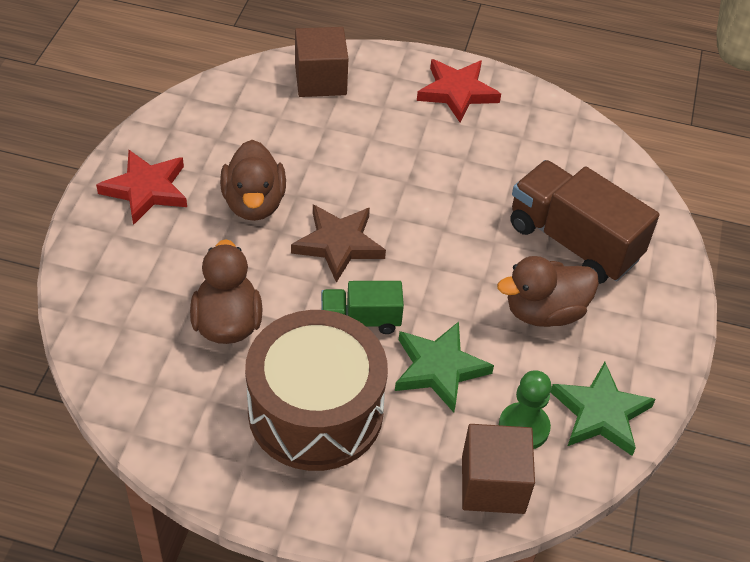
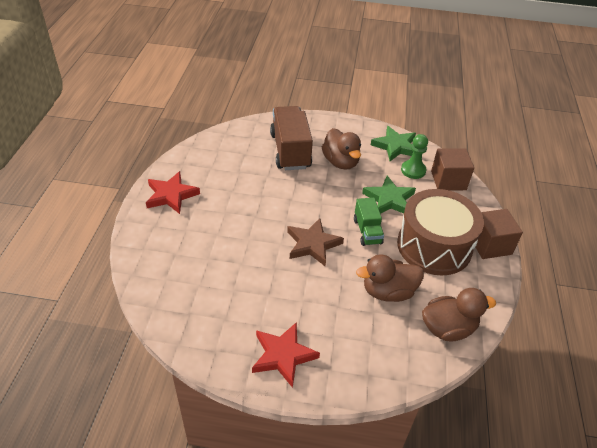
camera: 95 degrees left, 5 degrees down
brown duck [220,140,286,221] -> brown duck moved to [422,288,496,342]
brown cube [295,27,349,97] -> brown cube moved to [476,209,523,259]
brown truck [510,160,659,284] -> brown truck turned 135 degrees clockwise [270,106,313,170]

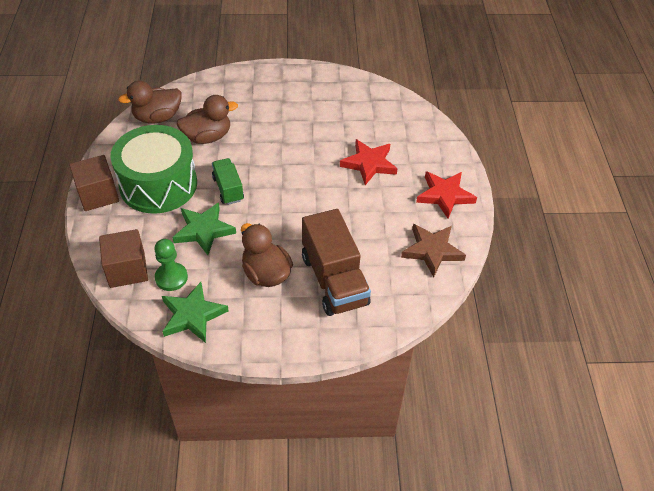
camera: 170 degrees right, 5 degrees up
red star [252,322,320,388] -> red star moved to [340,139,398,185]
brown star [287,218,344,266] -> brown star moved to [401,224,466,277]
brown drum [397,189,484,275] -> green drum [110,125,197,214]

